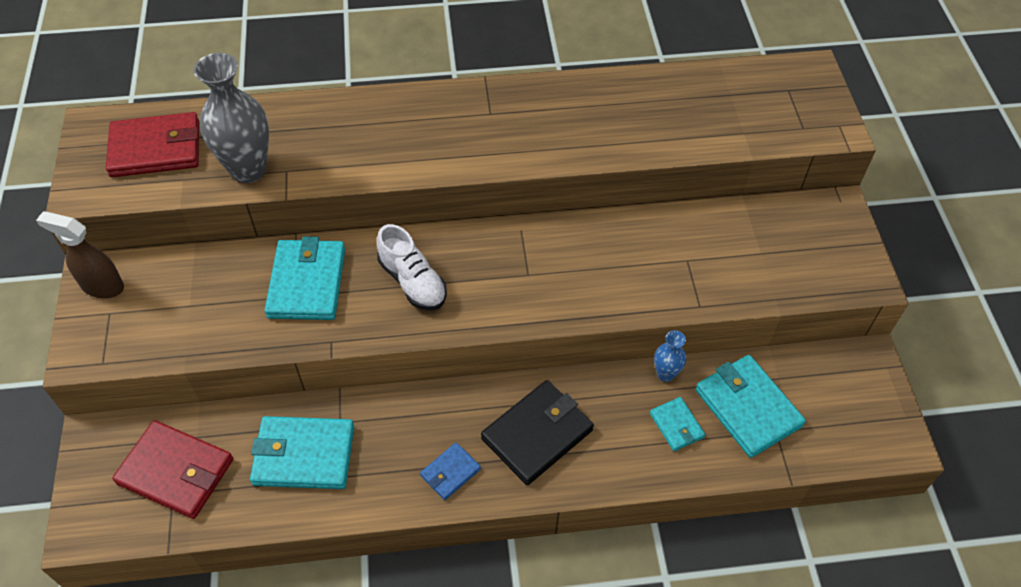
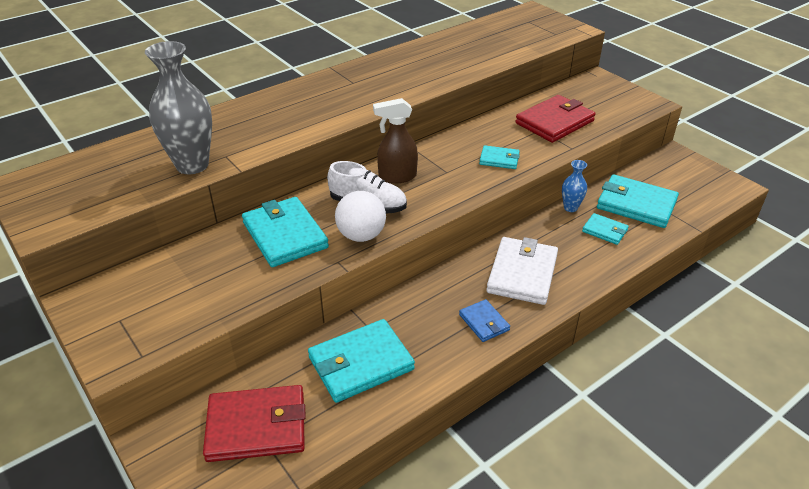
camera: 30 degrees left, 15 degrees down
brown spray bottle [36,212,124,298] -> brown spray bottle moved to [373,98,418,184]
red wallet [106,112,199,177] -> red wallet moved to [515,95,596,143]
blue wallet [420,442,481,500] -> blue wallet turned 45 degrees counterclockwise [459,299,510,342]
black wallet [481,380,594,485] -> white wallet [486,237,558,305]
none -> white ball [335,191,386,242]
none -> turquoise wallet [479,145,520,169]

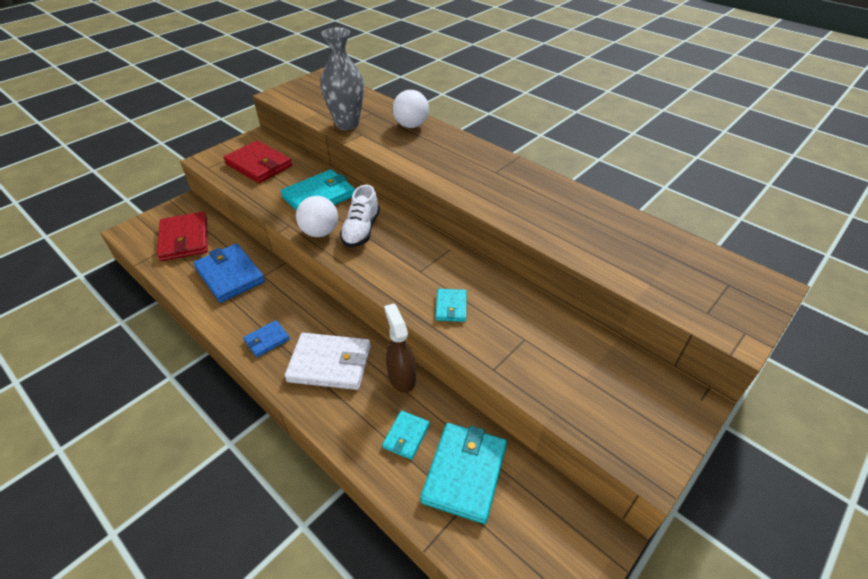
camera: 80 degrees right, 5 degrees up
turquoise wallet [308,319,415,403] -> blue wallet [193,243,265,303]
brown spray bottle [373,98,418,184] -> brown spray bottle moved to [384,303,416,393]
red wallet [515,95,596,143] -> red wallet moved to [223,140,292,183]
blue vase [562,160,587,212] -> none
none -> white ball [393,90,429,128]

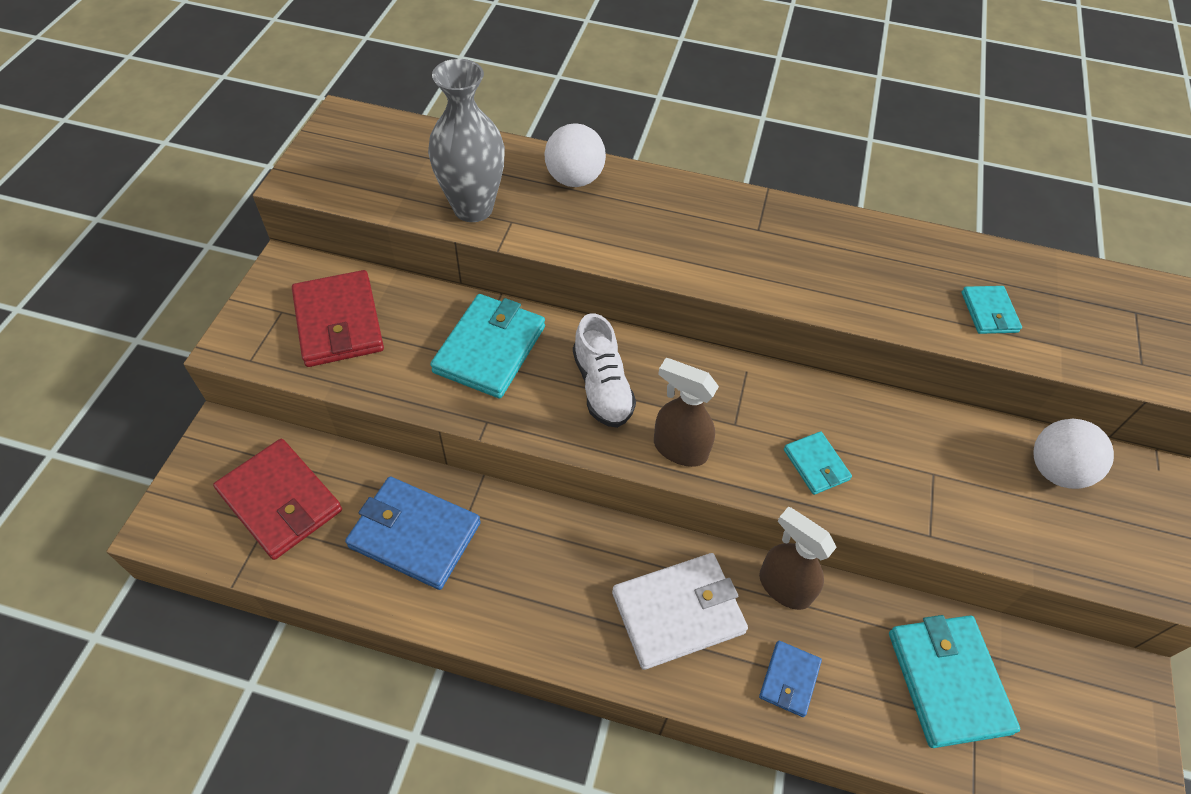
camera: 30 degrees left, 10 degrees up
red wallet [223,140,292,183] -> red wallet turned 60 degrees clockwise [292,270,384,367]
blue wallet [243,320,290,357] -> blue wallet moved to [759,641,822,717]
white ball [296,196,338,237] -> white ball moved to [1033,419,1114,489]
turquoise wallet [382,411,430,460] -> turquoise wallet moved to [962,286,1022,334]
none -> brown spray bottle [654,358,719,467]

